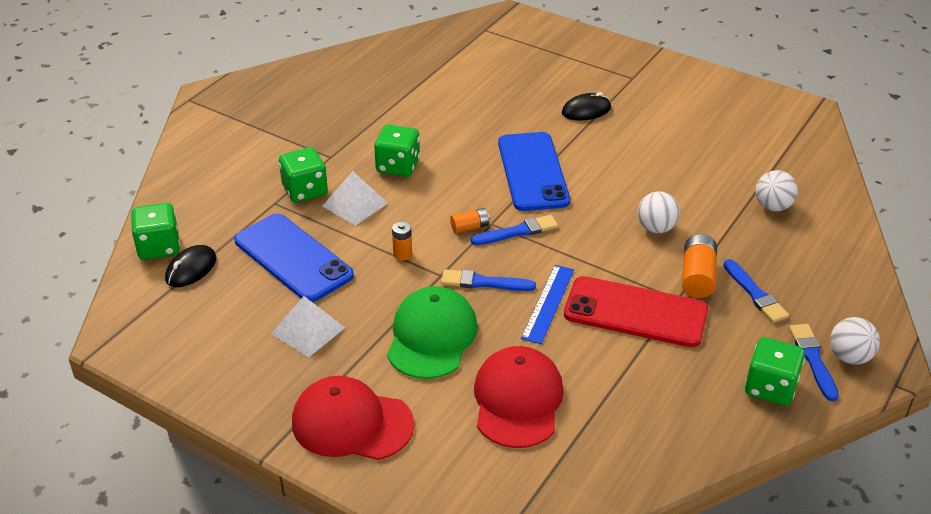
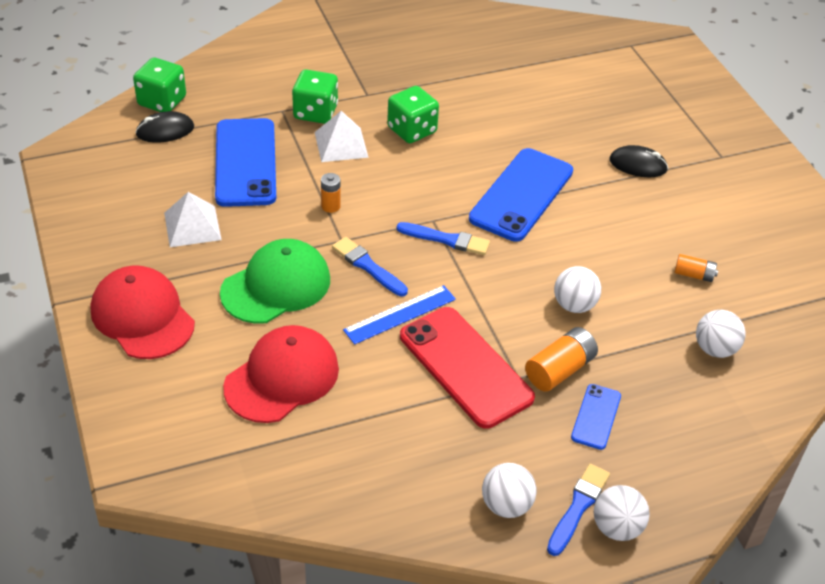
camera: 35 degrees right, 5 degrees up
orange battery [450,208,490,233] -> orange battery moved to [674,254,718,282]
blue brush [723,259,789,323] -> blue phone [571,384,621,450]
green dice [745,337,805,406] -> white ball [482,463,537,518]

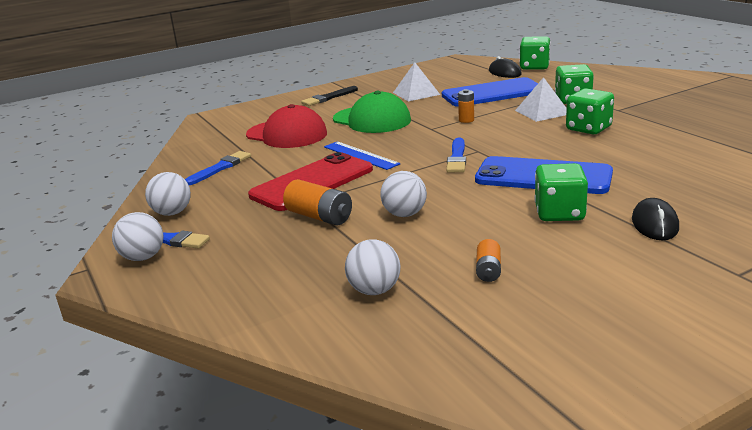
camera: 85 degrees right, 20 degrees down
red cap [91,266,195,359] -> black brush [301,86,358,106]
blue brush [332,237,408,296] -> blue brush moved to [185,151,251,185]
blue phone [571,384,621,450] -> none
none -> green dice [534,163,588,221]

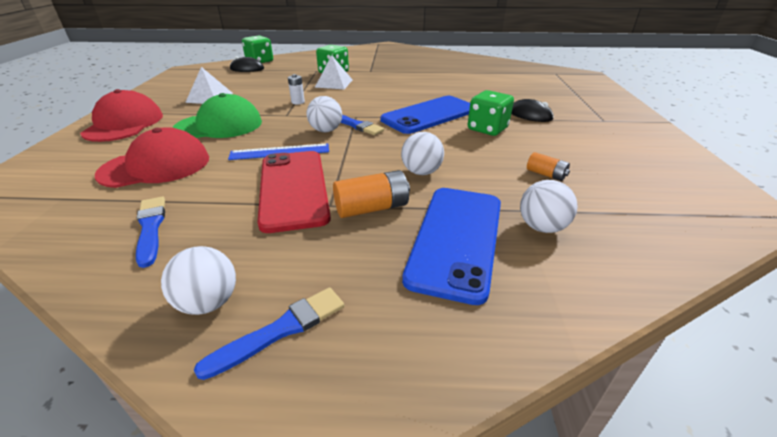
camera: 60 degrees left, 10 degrees up
white ball [112,212,163,261] -> white ball moved to [307,96,342,132]
black brush [301,86,358,106] -> red cap [80,89,163,142]
blue phone [442,77,538,107] -> blue phone moved to [402,188,501,305]
orange battery [458,89,474,123] -> white battery [288,74,305,104]
green dice [566,88,614,134] -> none

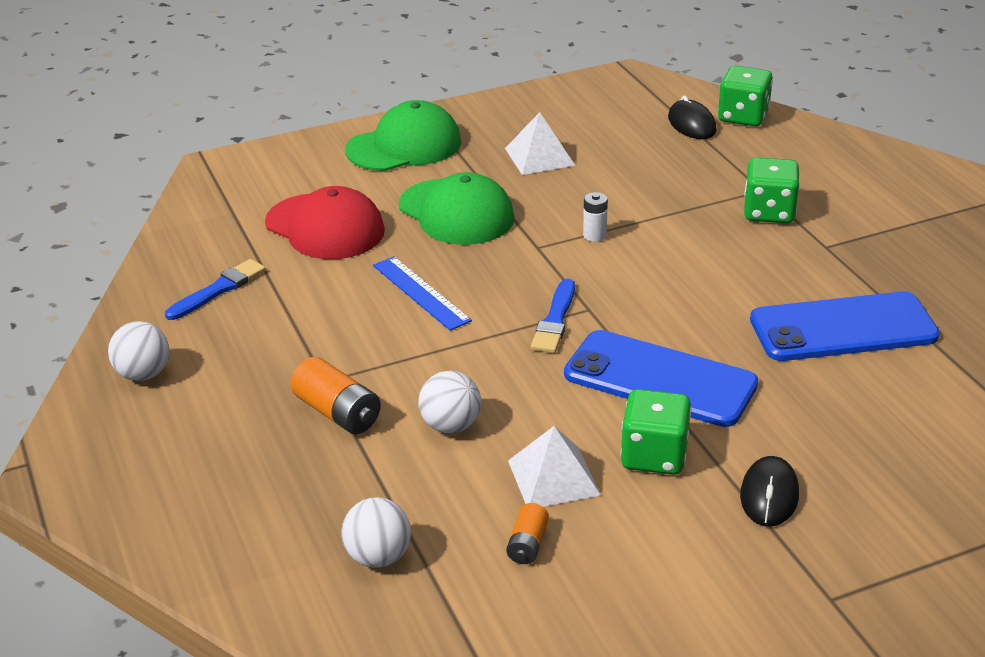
camera: 65 degrees right, 0 degrees up
red cap [80,89,163,142] -> green cap [345,100,461,171]
blue brush [194,288,344,380] -> none
red phone [257,151,331,233] -> none
white ball [307,96,342,132] -> none
white pyramid [315,55,352,89] -> white pyramid moved to [508,426,601,507]
blue phone [402,188,501,305] -> blue phone moved to [750,292,940,361]

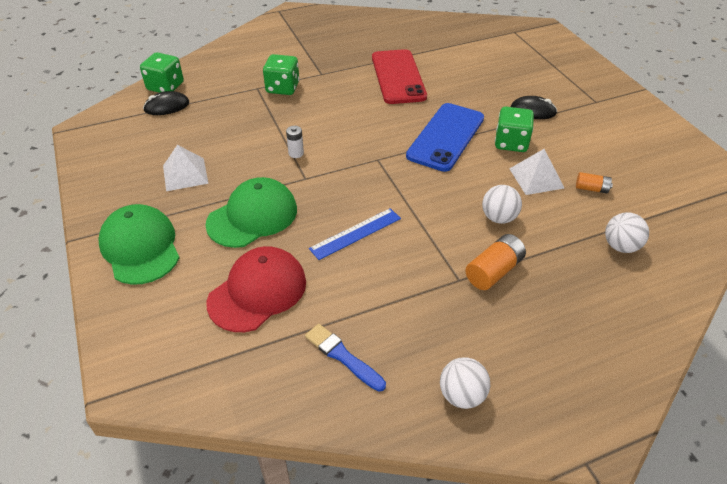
camera: 90 degrees left, 10 degrees up
blue brush [531,279,575,353] -> none
blue phone [750,292,940,361] -> red phone [372,49,427,104]

